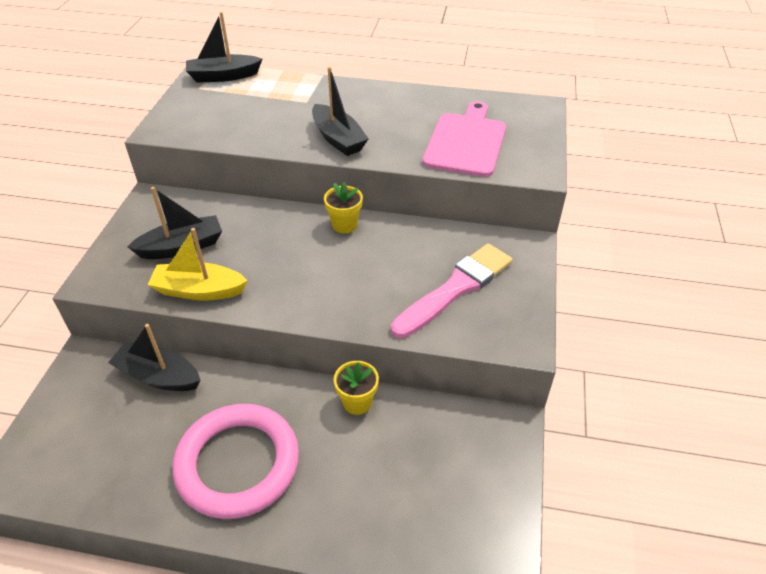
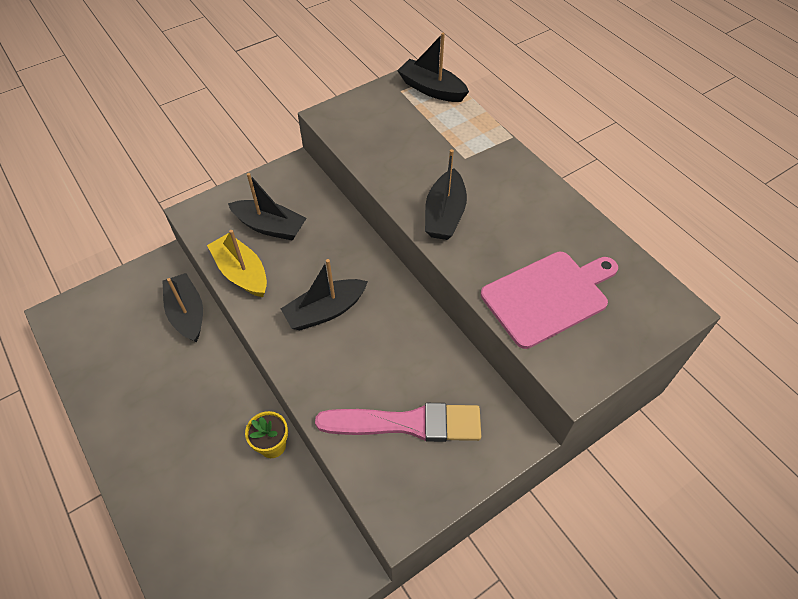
camera: 45 degrees right, 10 degrees up
pink ring [173,404,299,519] -> none
yellow flower pot [324,182,363,233] -> none
none -> black boat [281,259,368,330]

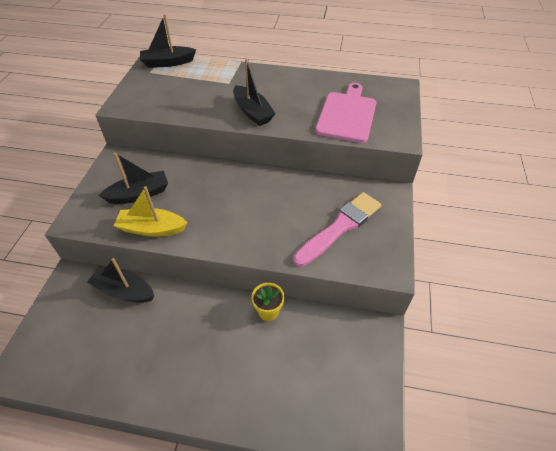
camera: 45 degrees left, 5 degrees down
black boat [281,259,368,330] -> none

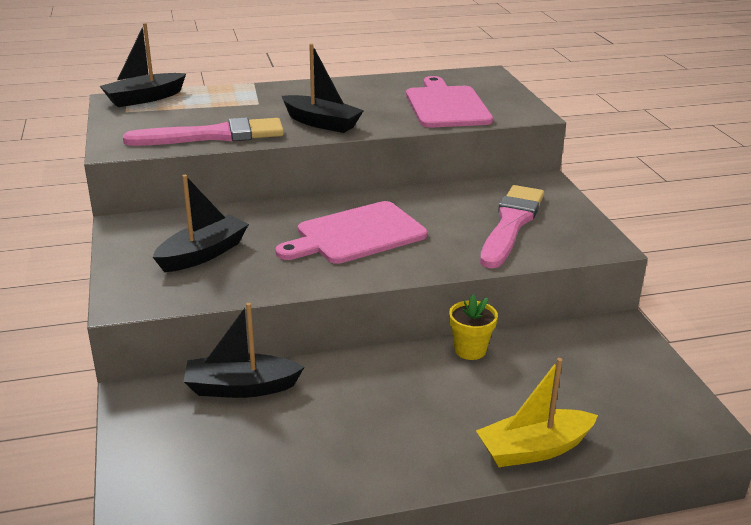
camera: 25 degrees left, 20 degrees down
yellow boat [114,186,187,237] -> yellow boat moved to [476,358,598,467]
none -> pink brush [123,117,284,146]
none -> pink cutting board [275,201,427,264]

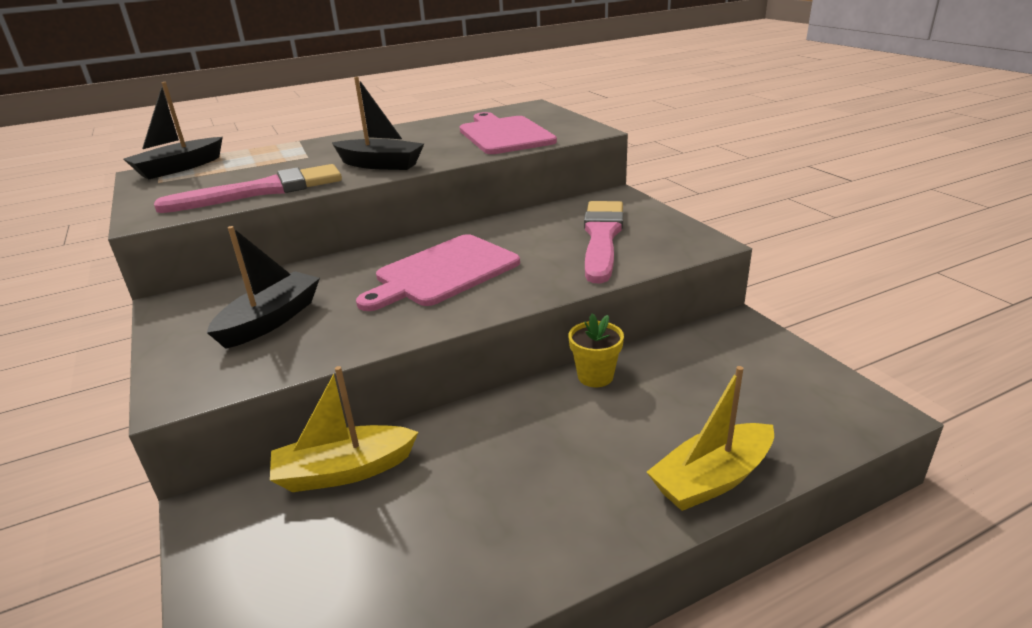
camera: 10 degrees left, 0 degrees up
black boat [183,303,304,398] -> yellow boat [270,366,418,492]

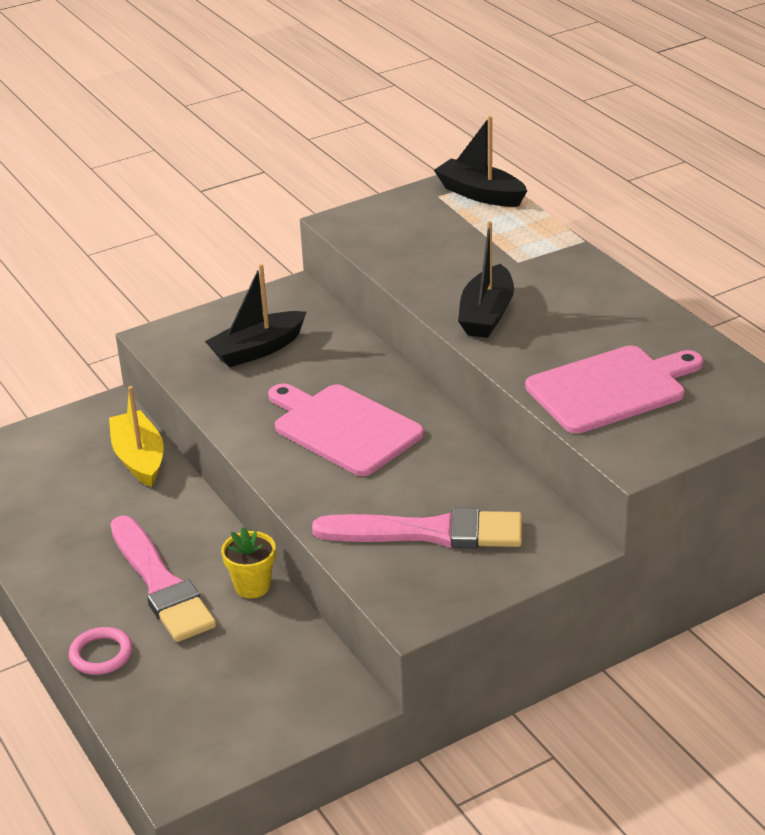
camera: 85 degrees right, 5 degrees up
pink brush [154,164,342,213] -> pink brush moved to [110,515,216,642]
black boat [207,226,320,349] -> black boat turned 120 degrees clockwise [205,264,306,367]
yellow boat [647,366,774,511] -> pink ring [69,627,133,675]

